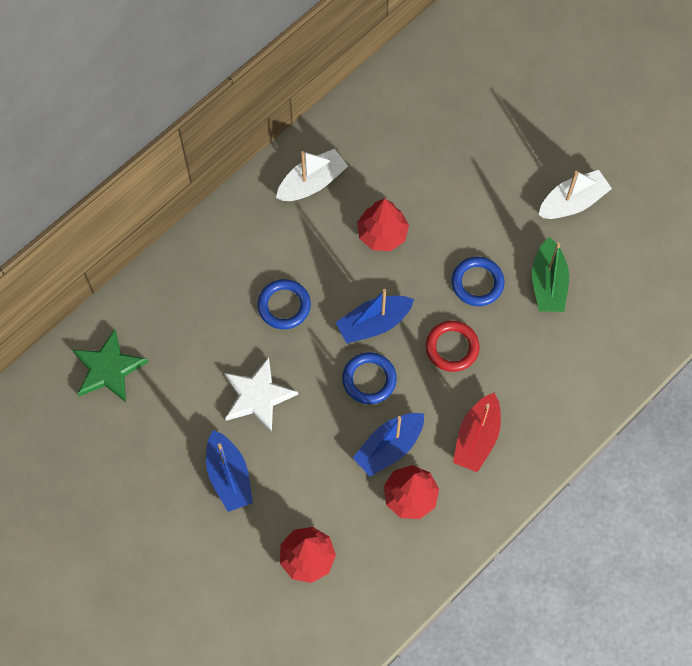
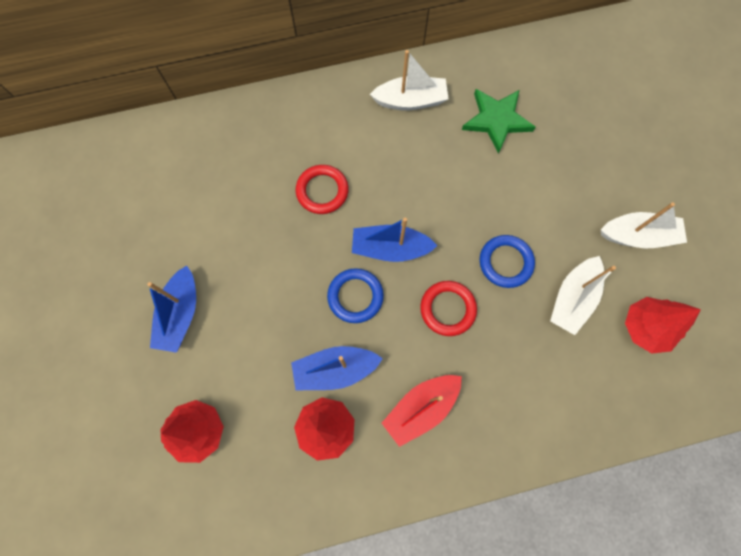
camera: 30 degrees right, 5 degrees up
green star [72,329,148,402] -> green star moved to [462,89,535,154]
white star [224,357,298,433] -> none
blue ring [257,279,311,329] -> red ring [296,165,349,214]
red tree [357,198,409,251] -> red tree moved to [625,297,701,354]
green boat [532,237,569,312] -> white boat [550,256,616,335]

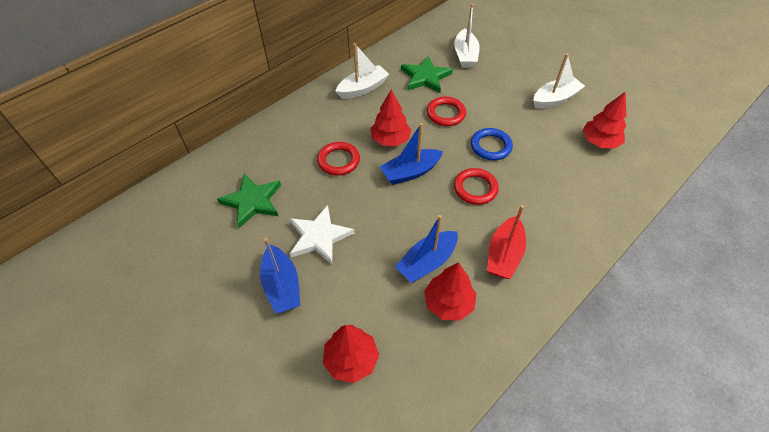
camera: 30 degrees left, 20 degrees down
blue ring [327,268,384,323] -> none
white boat [550,256,616,335] -> white boat moved to [454,4,480,68]
none -> green star [217,174,281,228]
none -> white star [290,205,355,264]
none -> red tree [370,90,411,146]
none -> red ring [427,97,466,126]

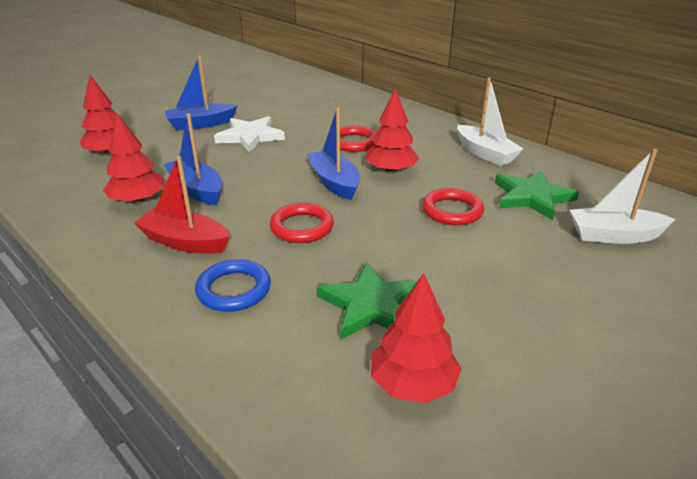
camera: 90 degrees right, 20 degrees down
green star [217,174,281,228] -> green star moved to [317,262,417,340]
blue ring [471,128,513,160] -> blue ring moved to [195,259,271,312]
white boat [533,53,585,109] -> none

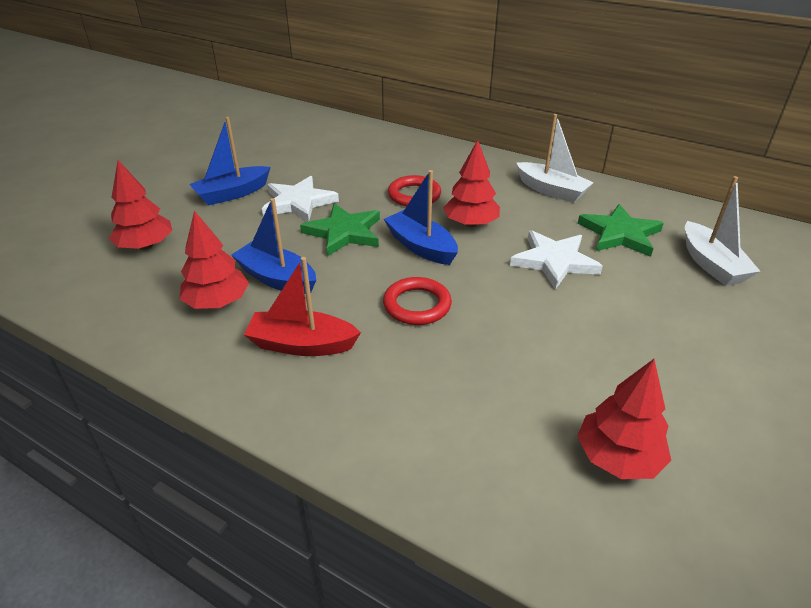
camera: 15 degrees left, 5 degrees up
blue ring [195,259,271,312] -> none
green star [317,262,417,340] -> green star moved to [300,203,380,257]
red ring [422,188,484,226] -> white star [510,230,603,290]
white boat [570,149,675,244] -> white boat turned 90 degrees counterclockwise [685,176,760,286]

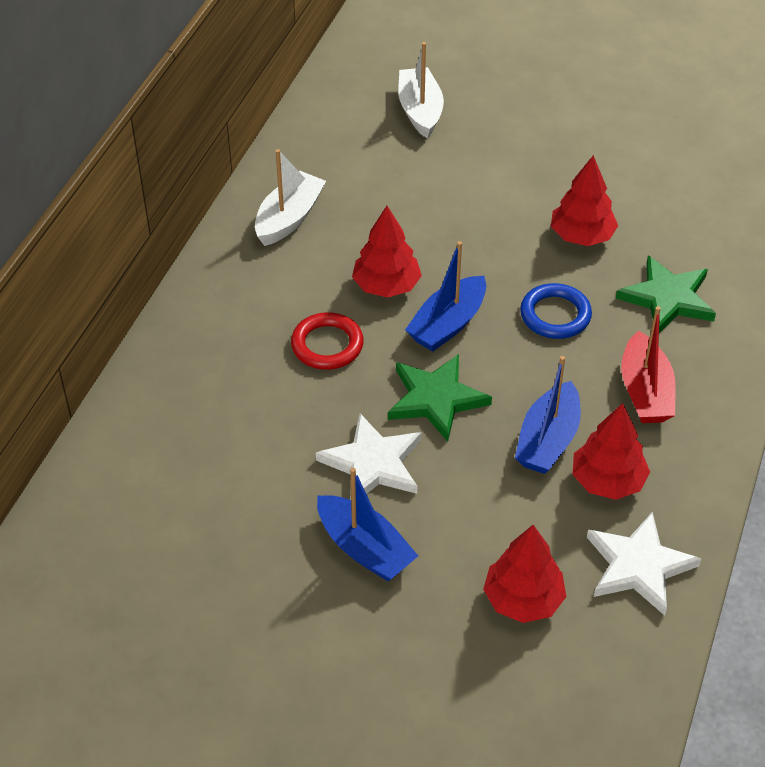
camera: 100 degrees left, 10 degrees up
red ring [383,277,452,325] -> blue ring [520,283,592,339]
white star [510,230,603,290] -> white star moved to [587,512,701,616]
red tree [577,359,671,479] -> red tree moved to [551,155,618,246]
green star [578,204,664,257] -> green star moved to [616,256,716,333]
white boat [685,176,760,286] -> white boat turned 75 degrees counterclockwise [398,42,444,139]

